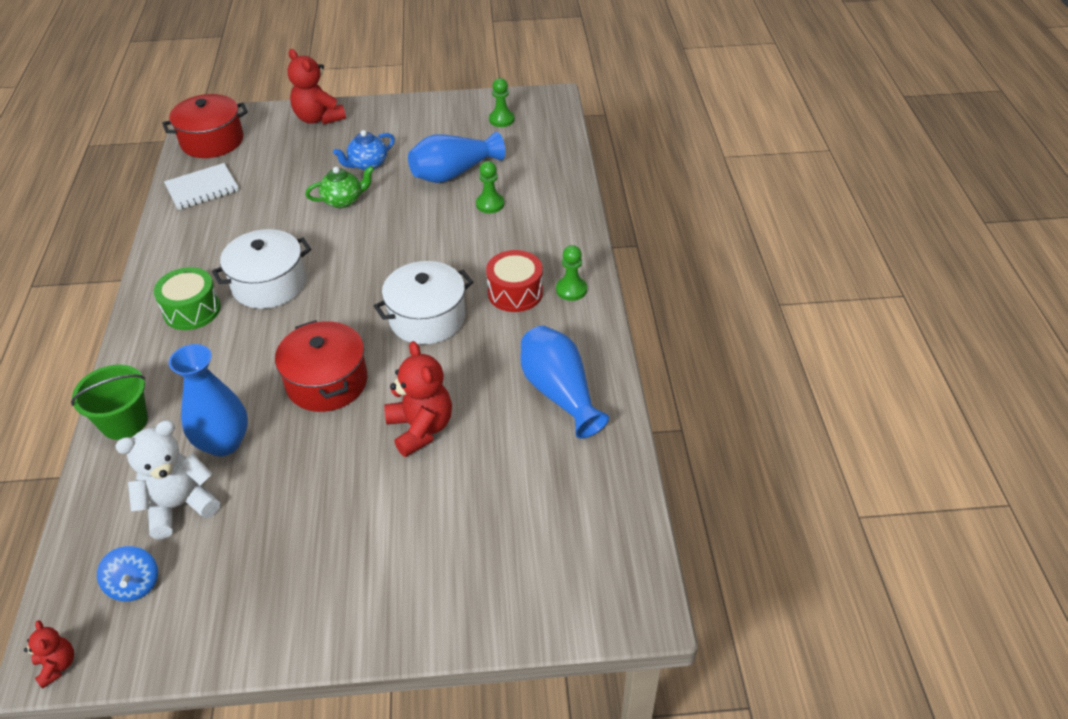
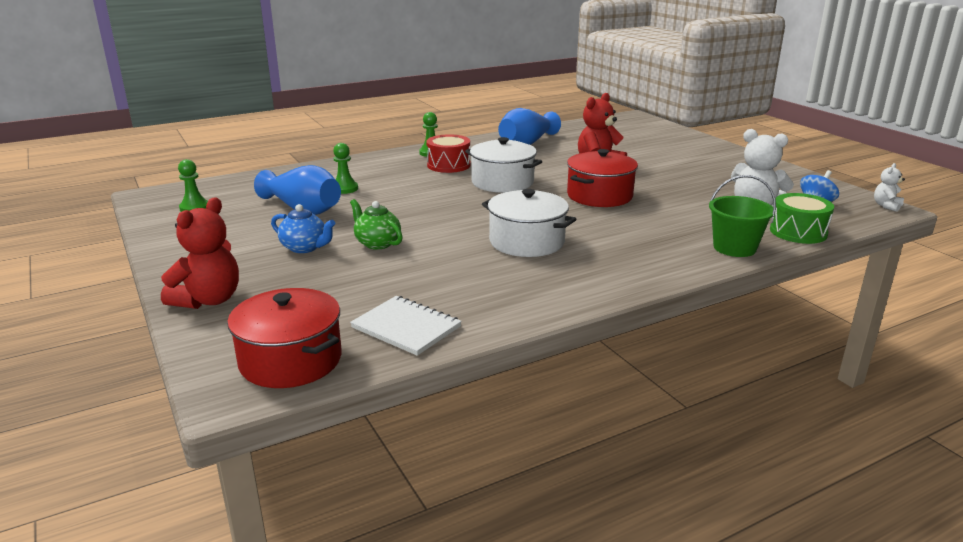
camera: 115 degrees left, 20 degrees down
red teddy bear [24,620,74,689] -> white teddy bear [874,163,905,212]
green drum [154,267,221,330] -> green drum moved to [770,193,834,244]
blue vase [169,344,248,456] -> none

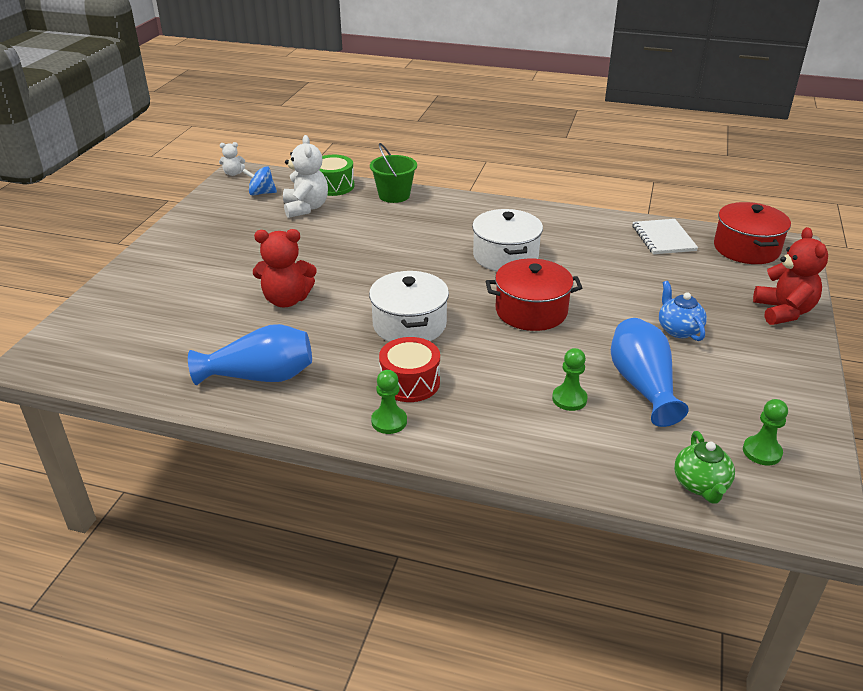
camera: 135 degrees left, 10 degrees up
red teddy bear [161,197,239,309] -> red teddy bear turned 105 degrees clockwise [753,227,828,325]
green teapot [350,199,403,250] -> green teapot moved to [674,431,735,503]
red pot [567,149,638,207] -> red pot moved to [486,259,582,331]

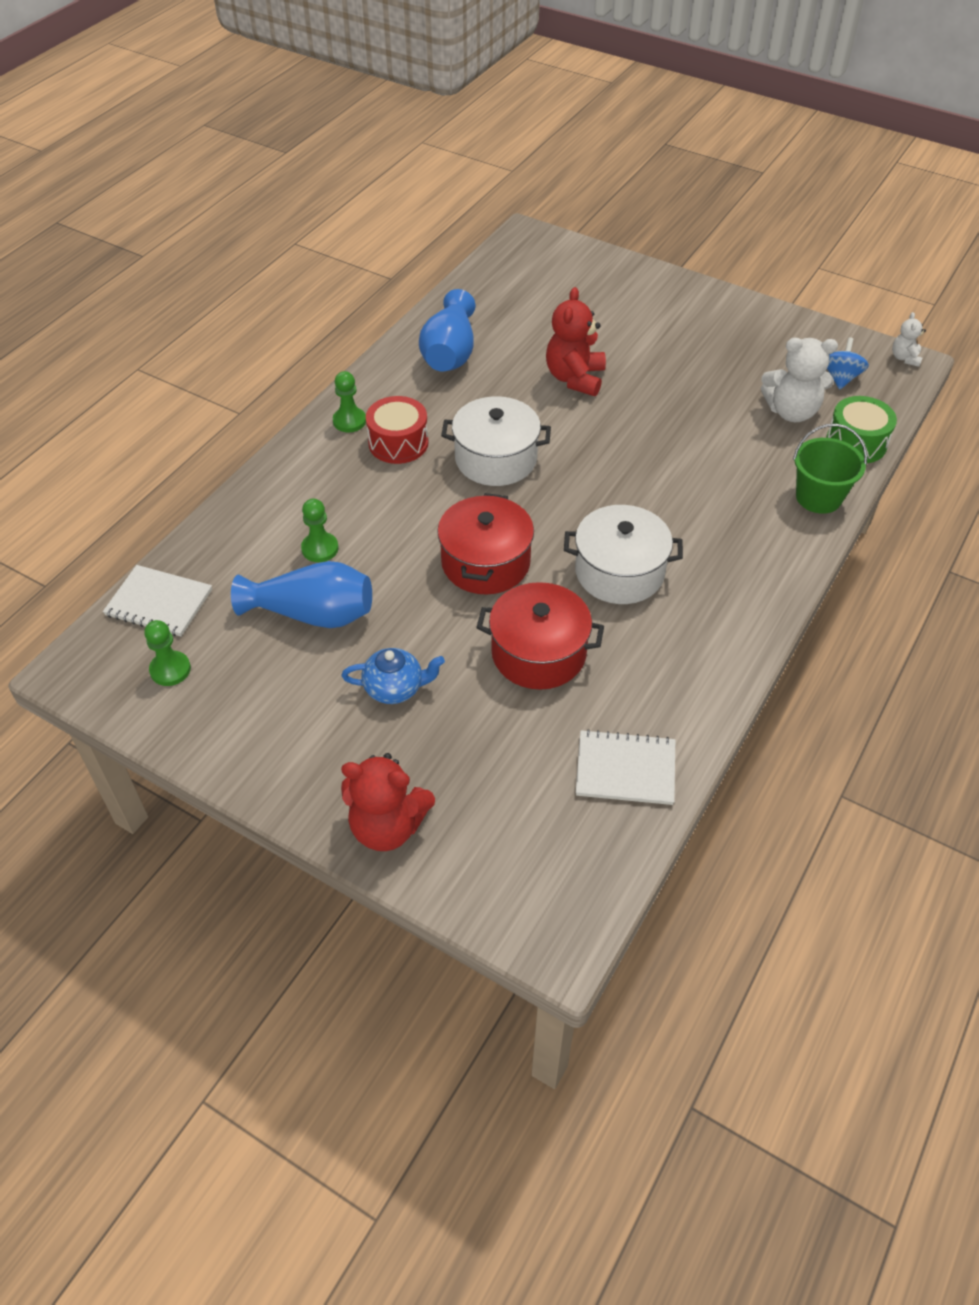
camera: 105 degrees right, 15 degrees up
green teapot [674,431,735,503] -> white notebook [103,565,212,637]
red pot [714,202,791,264] -> red pot moved to [476,582,604,690]

